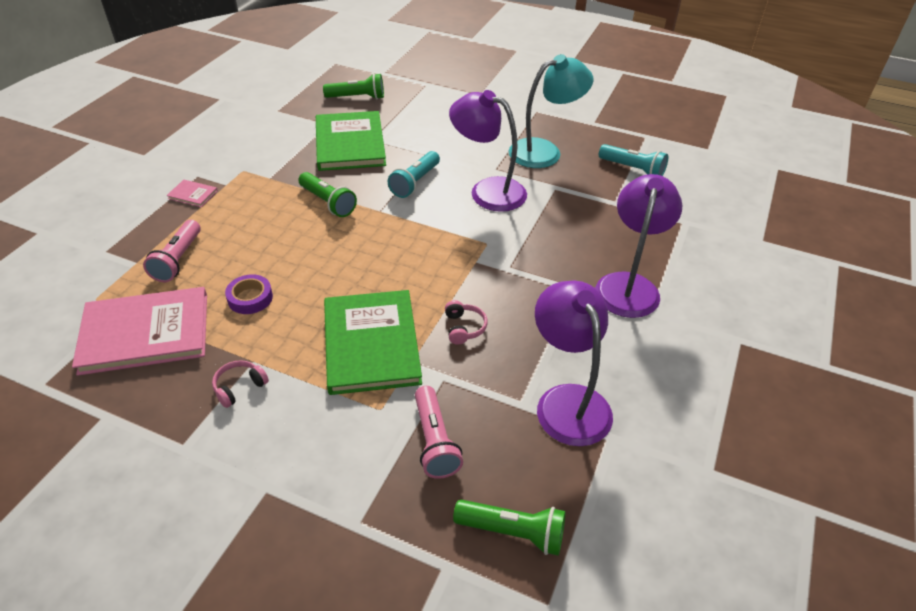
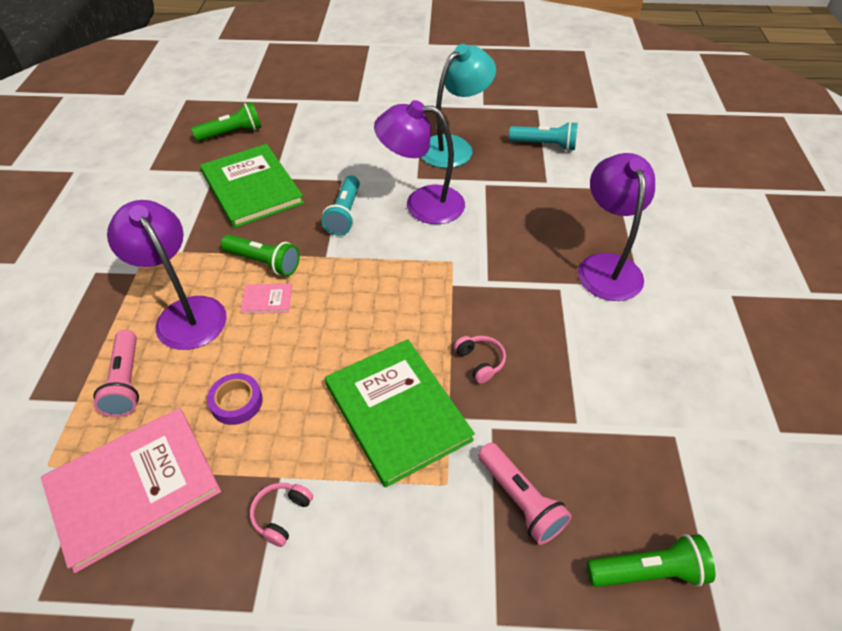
camera: 20 degrees left, 5 degrees up
pink book [167,180,218,207] -> pink book moved to [240,284,292,314]
purple lamp [535,281,613,446] -> purple lamp moved to [107,200,227,350]

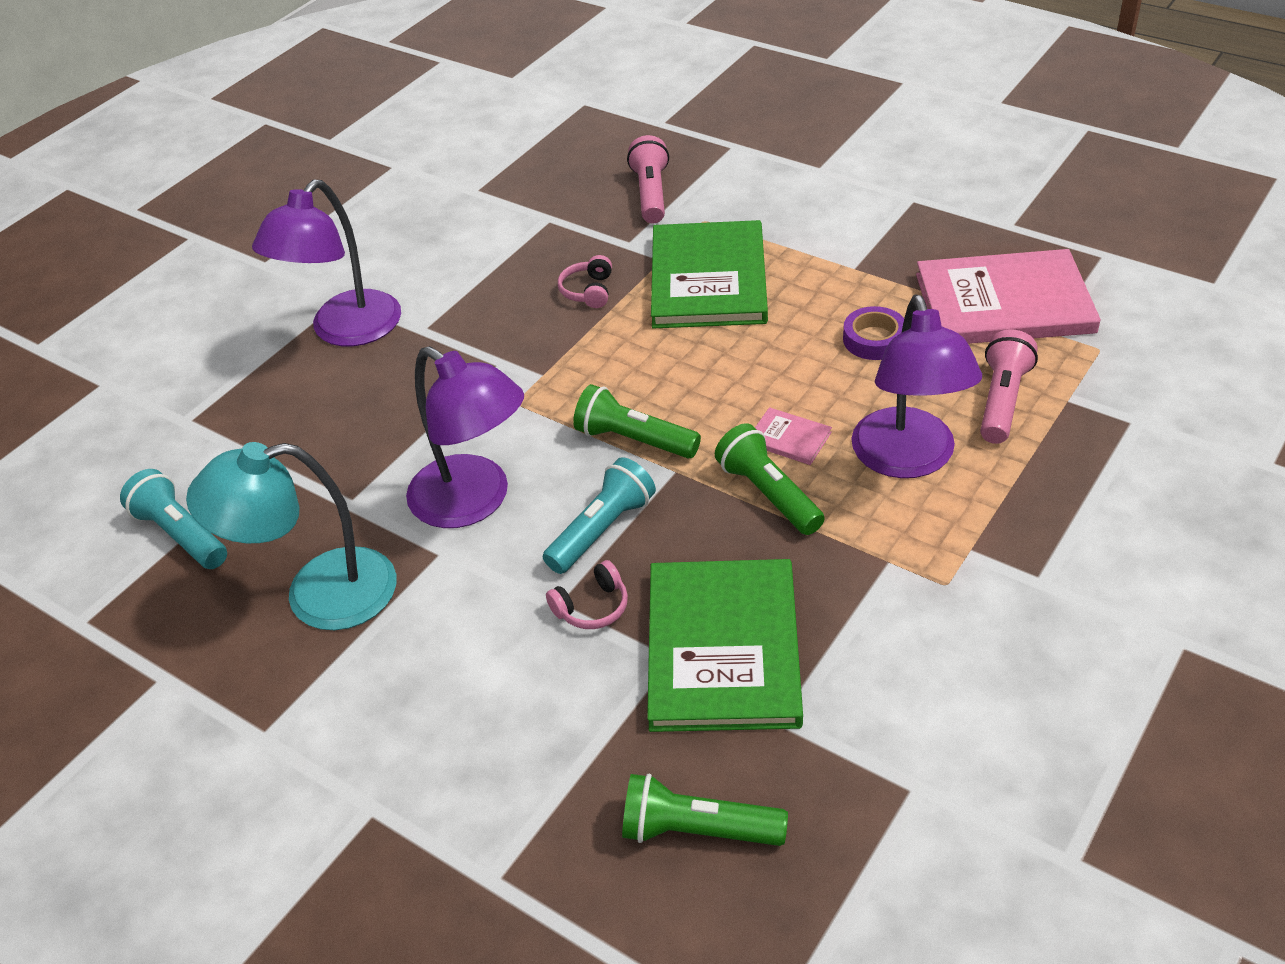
camera: 145 degrees left, 5 degrees down
pink headphones [250,483,313,547] -> pink headphones moved to [546,560,628,629]
green flashlight [586,534,715,587] -> green flashlight moved to [573,384,701,459]

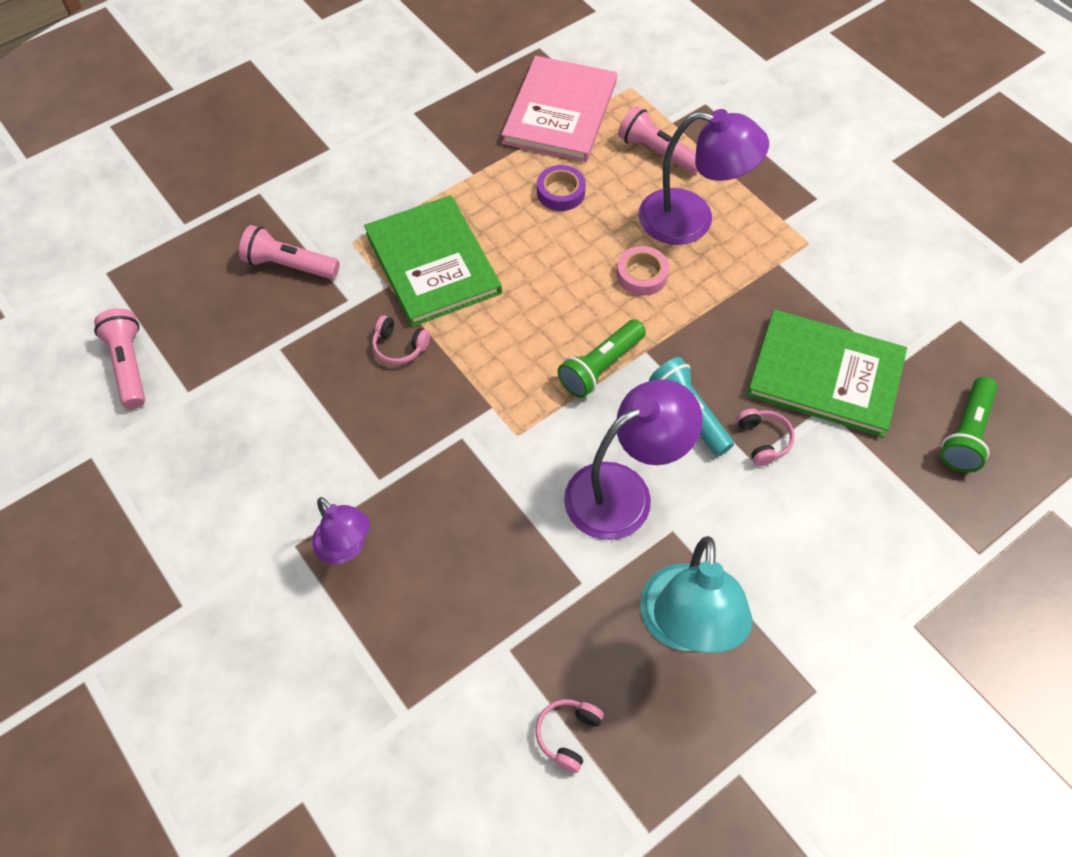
camera: 75 degrees left, 15 degrees up
turquoise flashlight [120,469,227,569] -> pink headphones [535,699,604,773]
purple lamp [252,180,401,346] -> purple lamp [312,497,370,564], size x0.59
green book [651,220,768,329] -> green book turned 45 degrees clockwise [364,195,502,327]
green flashlight [715,423,825,535] -> none
pink book [755,407,832,465] -> pink tape [617,246,669,296]
none -> pink flashlight [94,308,145,409]

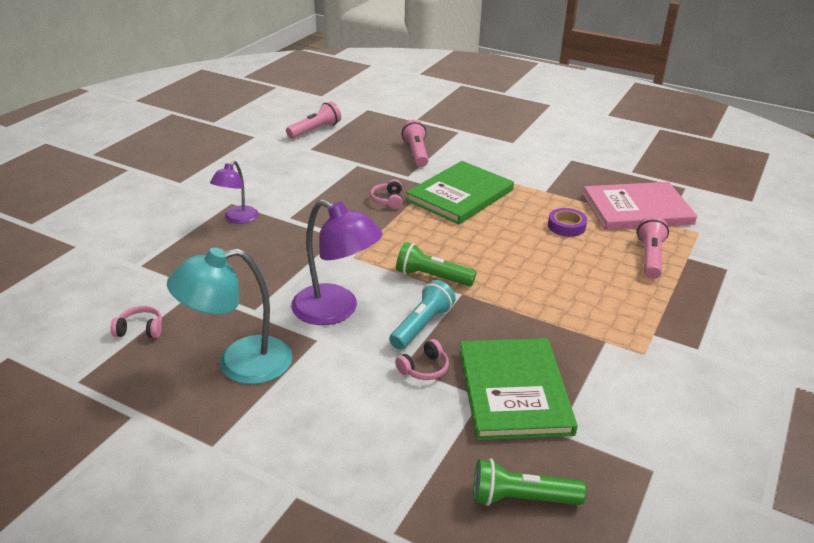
camera: 65 degrees right, 25 degrees down
pink tape [617,246,669,296] -> none
purple lamp [639,109,769,245] -> none

